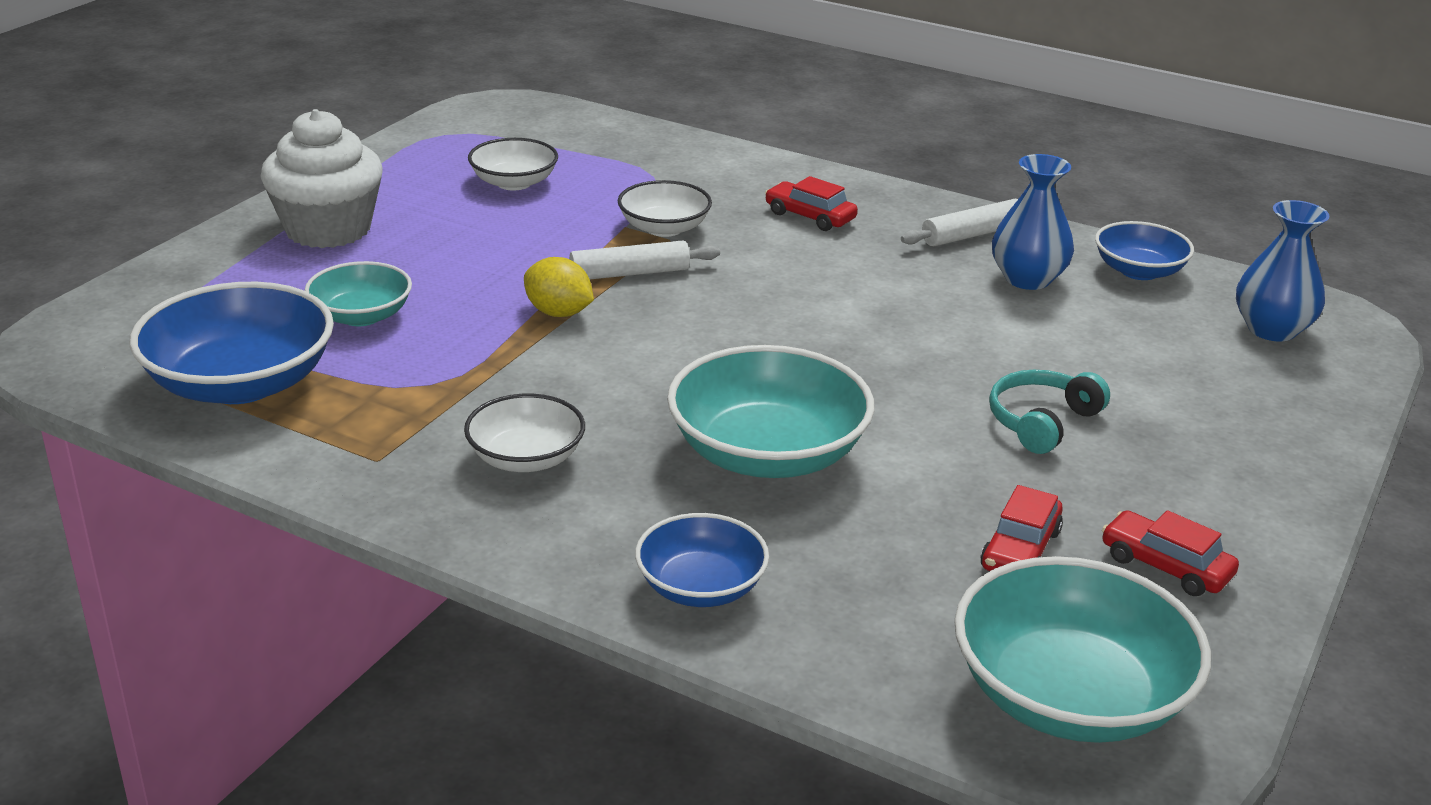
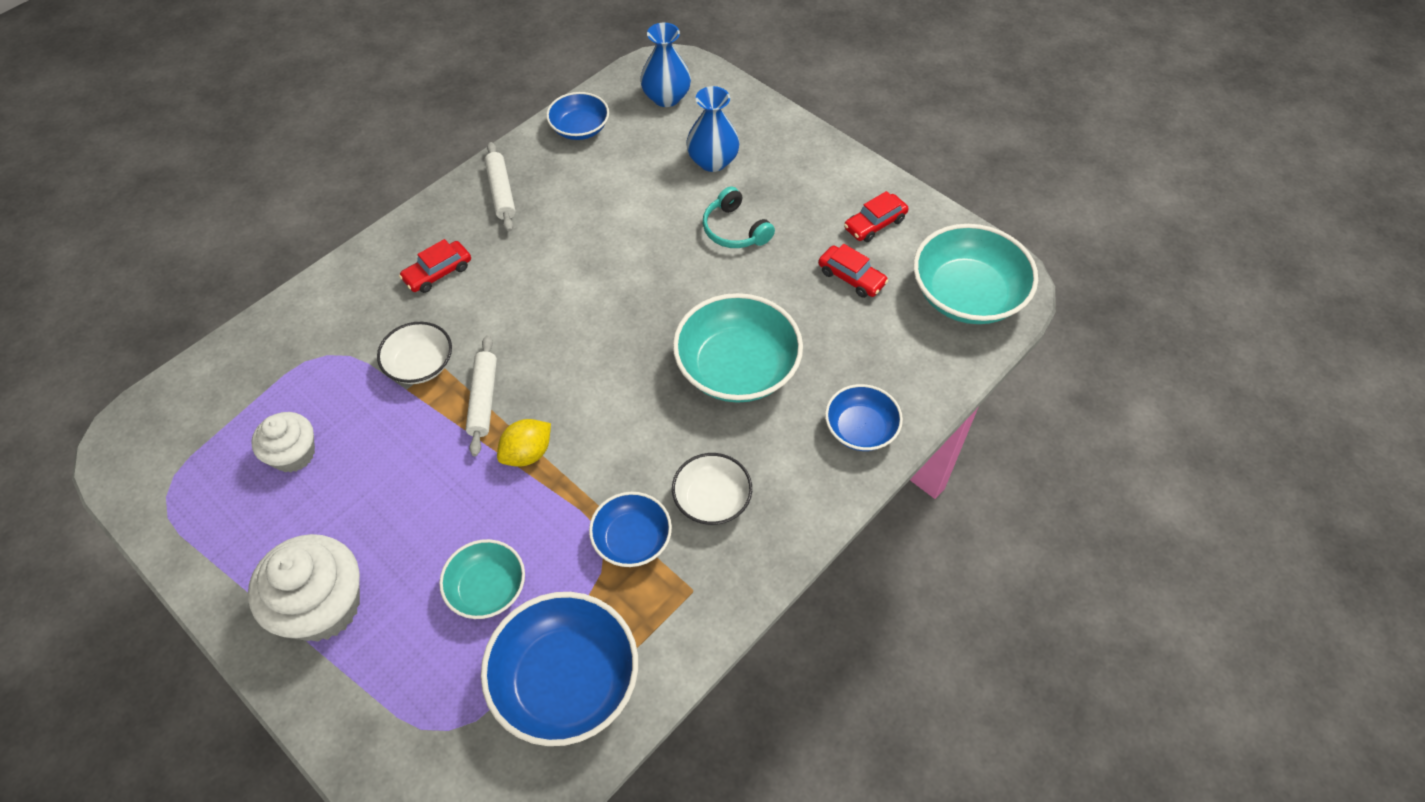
camera: 75 degrees left, 25 degrees up
white bowl [468,138,558,190] -> white cupcake [251,412,315,472]
blue vase [992,154,1074,290] -> blue vase moved to [686,86,740,172]
none -> blue bowl [589,492,672,567]

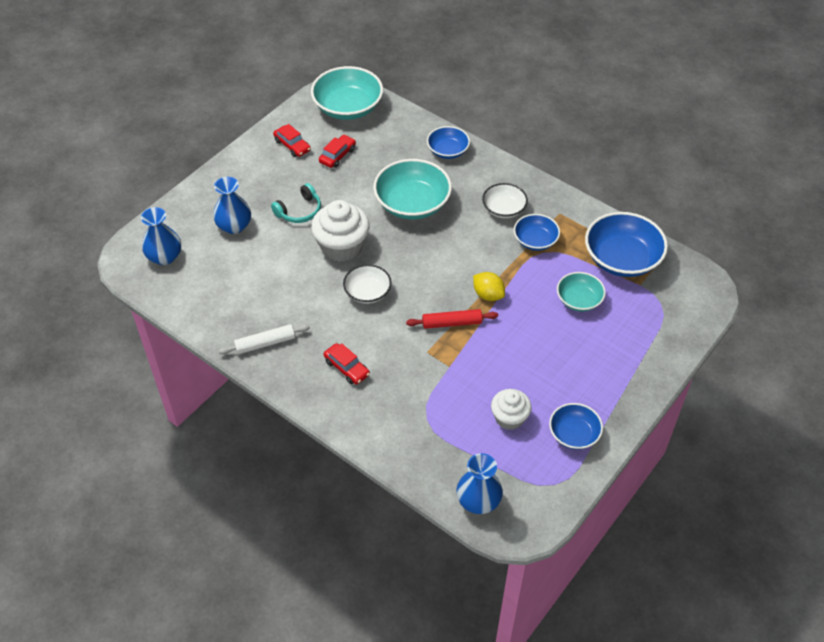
camera: 95 degrees left, 5 degrees down
white cupcake [248,534,360,642] -> white cupcake moved to [311,200,370,262]
white bowl [377,322,452,384] -> white bowl moved to [343,264,392,304]
white rolling pin [466,335,497,456] -> red rolling pin [406,309,498,329]
blue bowl [546,92,609,140] -> blue bowl moved to [549,403,603,450]
none -> blue vase [457,453,503,514]

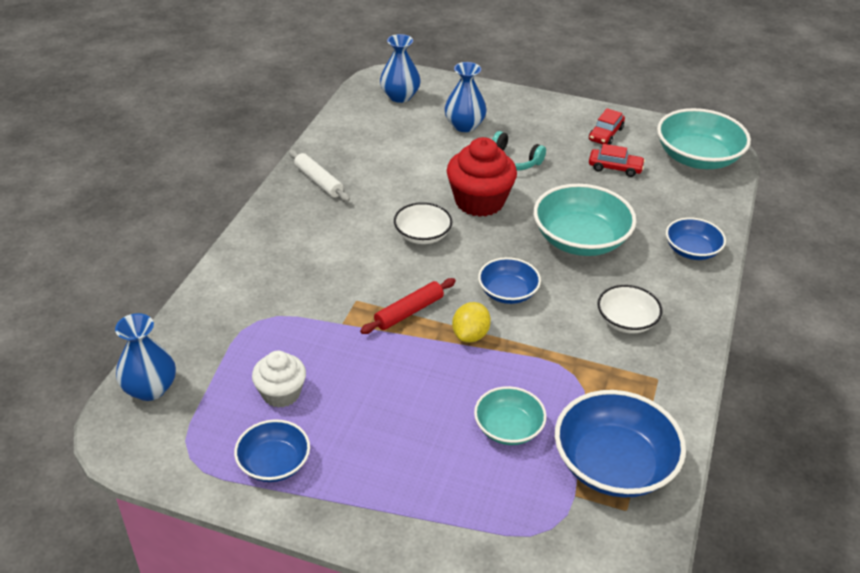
camera: 70 degrees right, 10 degrees down
white cupcake [311,200,370,262] -> red cupcake [447,137,517,217]
red car [324,343,370,385] -> none
red rolling pin [406,309,498,329] -> red rolling pin turned 75 degrees clockwise [360,278,456,334]
blue bowl [514,214,560,251] -> blue bowl moved to [478,257,541,304]

